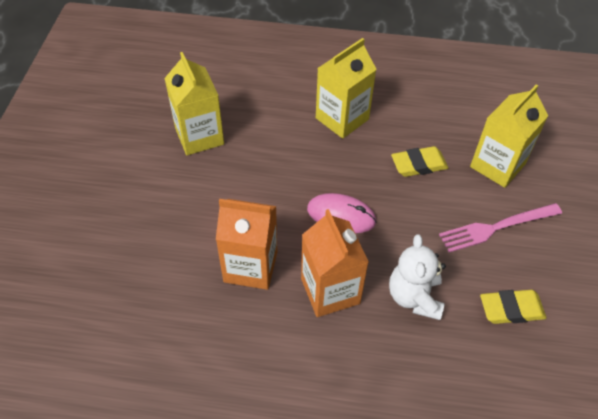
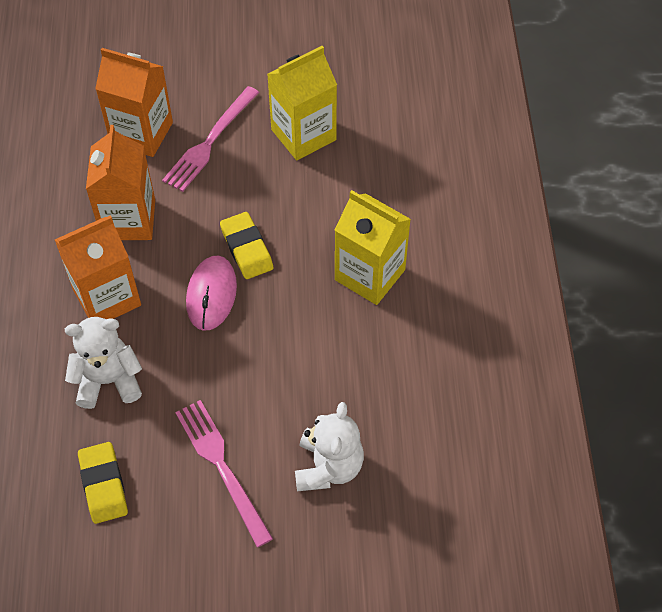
camera: 80 degrees right, 5 degrees up
yellow eraser [391,146,448,177] -> yellow eraser moved to [220,212,273,279]
yellow carton [470,85,548,188] -> white teddy bear [295,402,364,491]
none -> orange carton [95,48,173,157]
none -> pink fork [162,86,259,192]

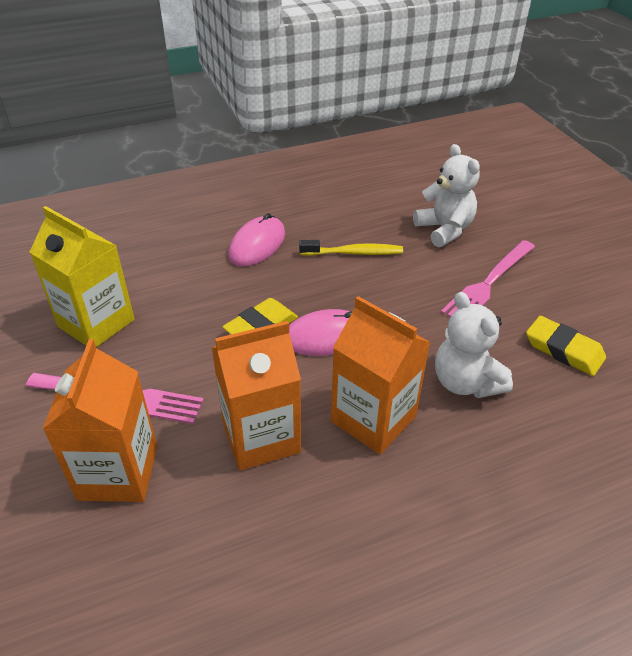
camera: 110 degrees left, 15 degrees down
yellow eraser [78,442,128,524] -> yellow eraser turned 75 degrees clockwise [526,316,606,376]
white teddy bear [295,402,364,491] -> white teddy bear turned 75 degrees clockwise [413,144,480,247]
yellow carton [335,190,411,305] -> pink mouse [228,213,285,266]
none -> yellow toothbrush [299,240,403,256]

